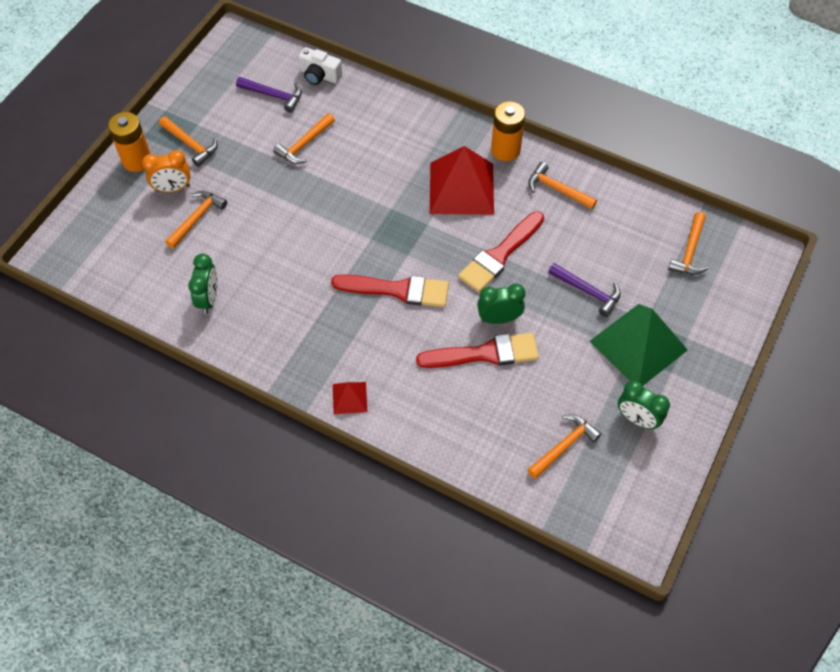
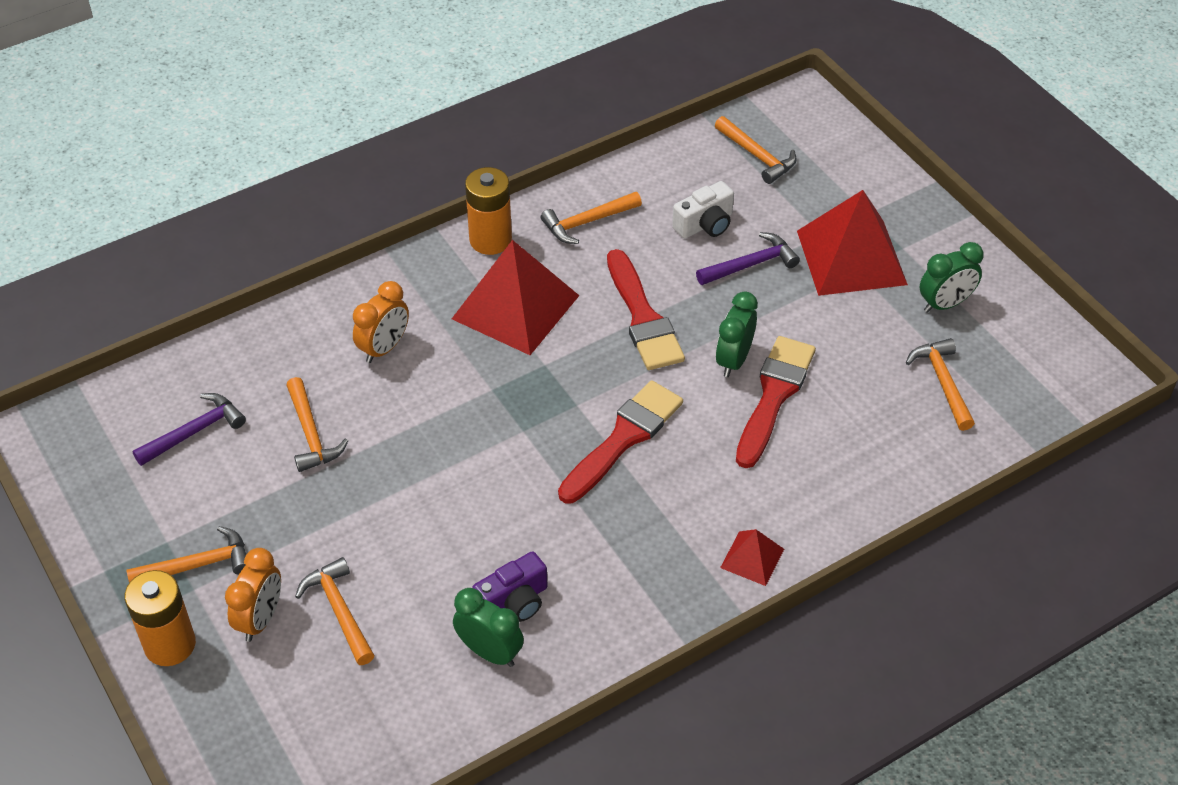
camera: 60 degrees left, 10 degrees down
white camera [299,47,342,85] -> white camera moved to [672,181,734,238]
green pyramid [589,304,688,385] -> red pyramid [797,190,908,296]
none -> orange clock [353,281,409,363]
none -> purple camera [472,551,547,622]

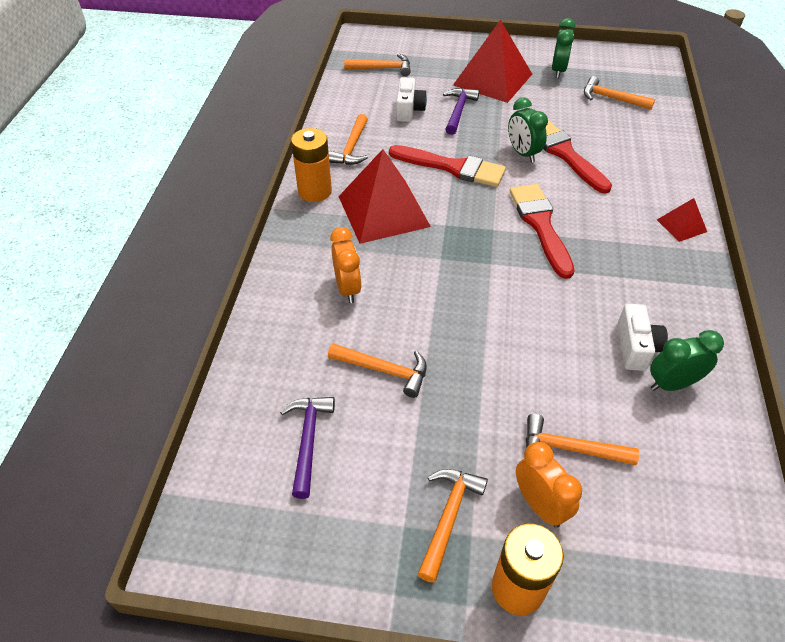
camera: 50 degrees left, 0 degrees up
purple camera [472,551,547,622] -> white camera [618,304,668,371]

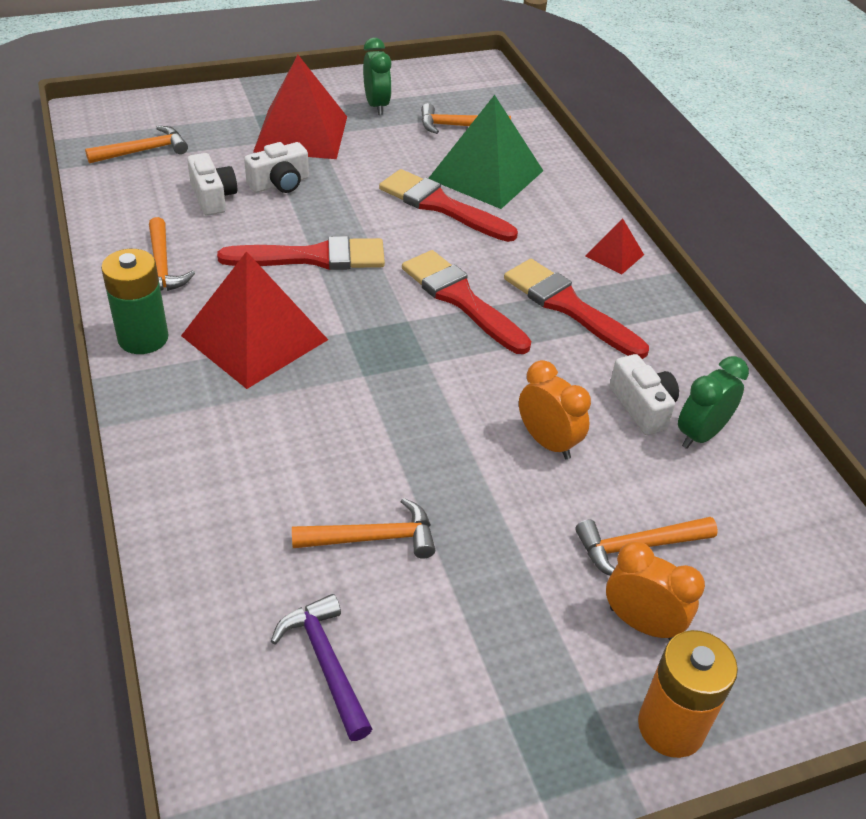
camera: 30 degrees left, 5 degrees down
orange battery [291,128,332,202] -> green battery [101,249,169,354]
orange clock [330,227,362,303] -> orange clock moved to [519,360,591,460]
orange hammer [418,469,488,583] -> none
purple hammer [443,88,479,135] -> white camera [244,142,309,193]
green clock [508,98,548,163] -> none
none -> green pyramid [429,95,543,209]
none -> red brush [504,259,649,359]

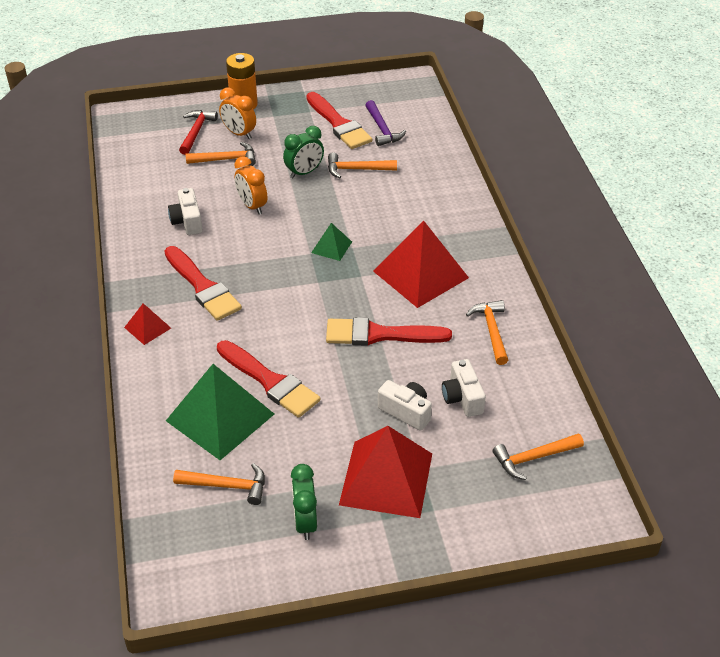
camera: 170 degrees left, 0 degrees up
green battery [101,249,169,354] -> none
white camera [244,142,309,193] -> white camera turned 60 degrees clockwise [378,380,432,431]
red brush [402,250,531,354] -> red brush moved to [306,92,372,149]
green clock [678,356,749,449] -> green clock moved to [283,126,324,178]
none -> red hammer [179,110,218,155]
none -> green pyramid [311,223,352,261]

